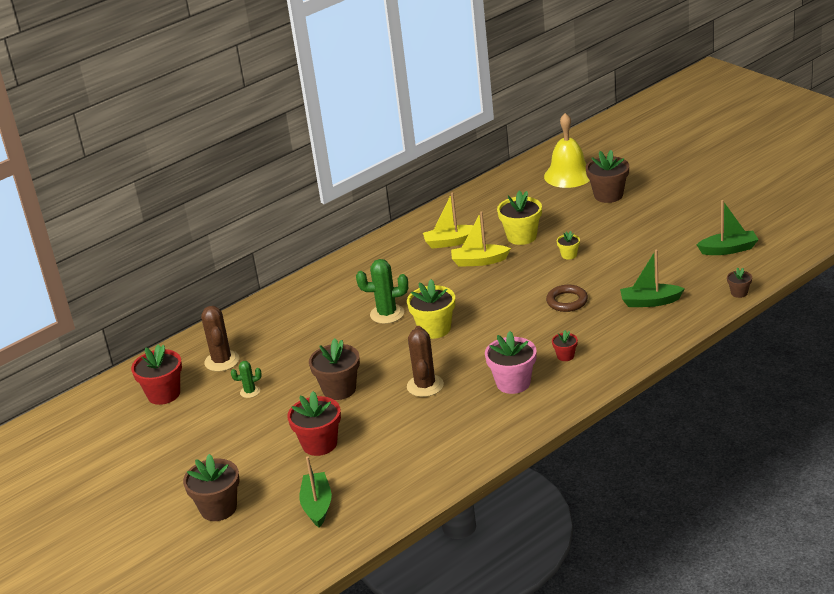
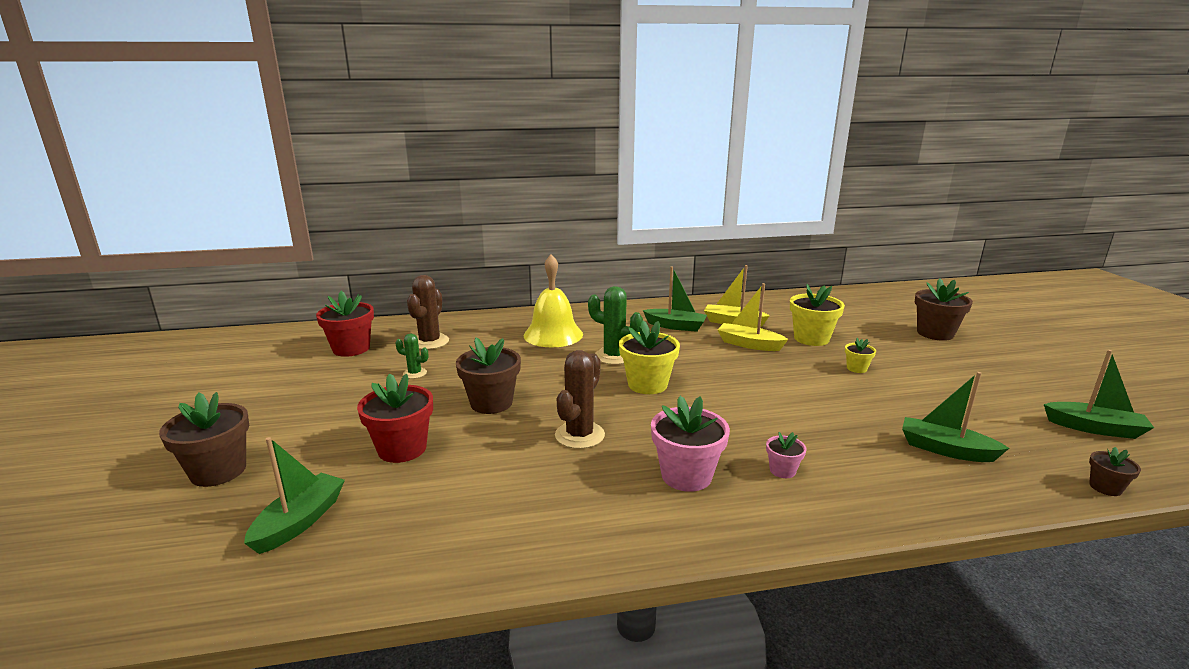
camera: 25 degrees right, 10 degrees down
yellow bell [544,113,590,188] -> yellow bell moved to [524,254,583,347]
brown ring [546,285,588,312] -> none
red flower pot [552,330,578,361] -> pink flower pot [766,432,806,478]
none -> green boat [643,266,707,332]

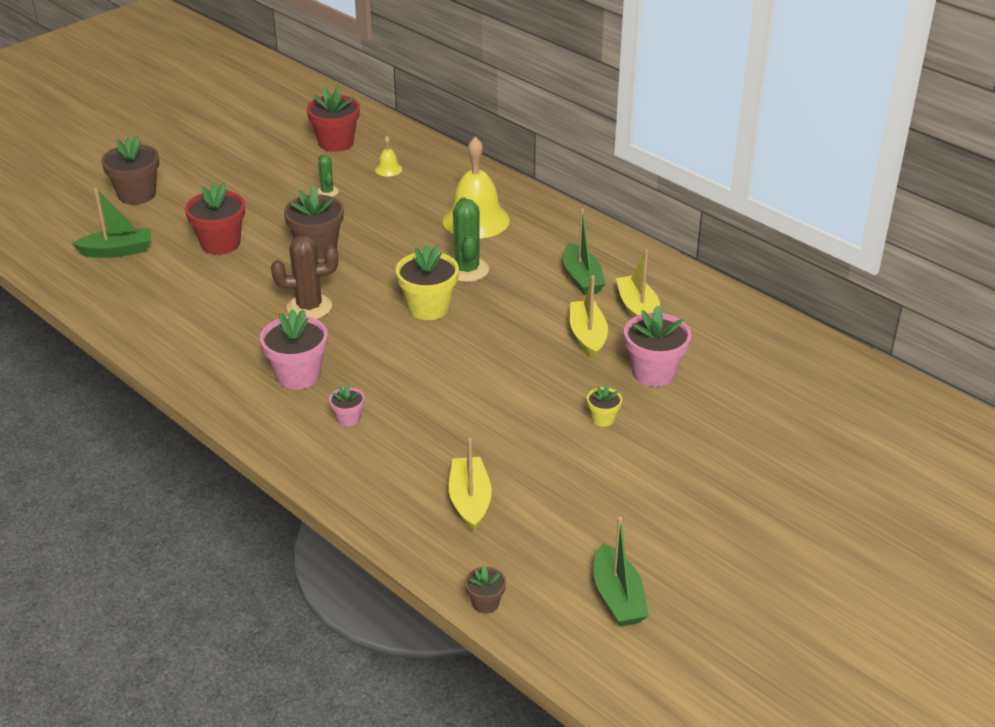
camera: 55 degrees right, 15 degrees up
brown cactus [407,275,449,350] -> yellow bell [375,136,402,177]
yellow flower pot [790,284,845,346] -> pink flower pot [624,305,691,387]
green boat [902,372,1009,462] -> yellow boat [449,438,492,532]
brown flower pot [915,278,973,341] -> none

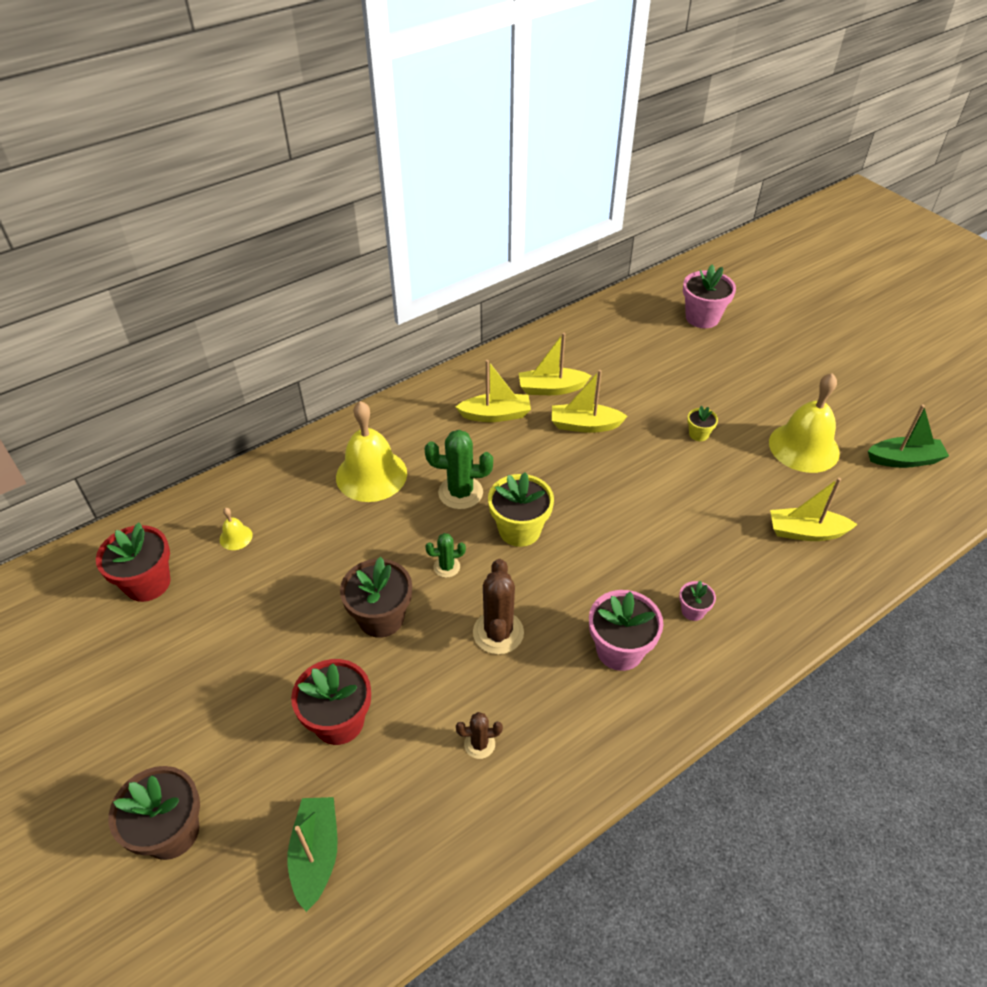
camera: 80 degrees left, 10 degrees up
green cactus [317,155,339,197] -> green cactus moved to [425,533,466,578]
brown flower pot [465,566,506,614] -> none
green boat [563,209,606,296] -> yellow boat [456,360,531,422]
pink flower pot [624,305,691,387] -> pink flower pot moved to [683,265,736,328]
none -> brown cactus [456,712,503,759]
none -> yellow bell [769,373,840,473]

